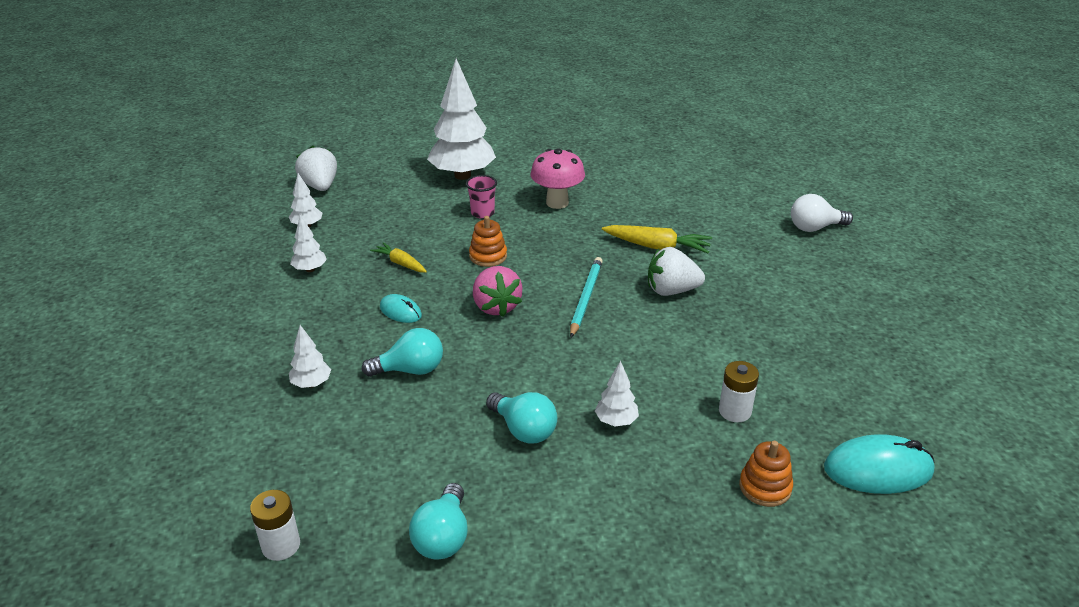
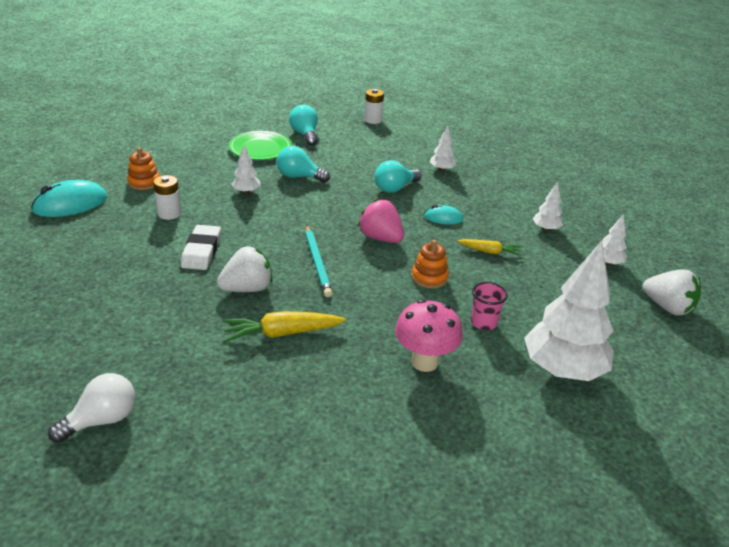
camera: 150 degrees right, 0 degrees up
none -> white eraser [181,225,221,270]
none -> green plate [229,131,292,160]

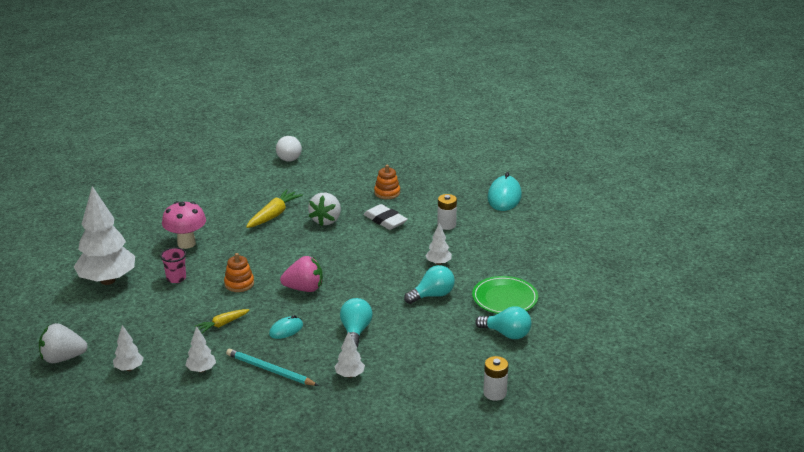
camera: 135 degrees right, 5 degrees down
orange stacking toy [127,147,160,190] -> orange stacking toy moved to [374,165,400,199]
turquoise pencil [305,225,332,297] -> turquoise pencil moved to [226,349,319,386]

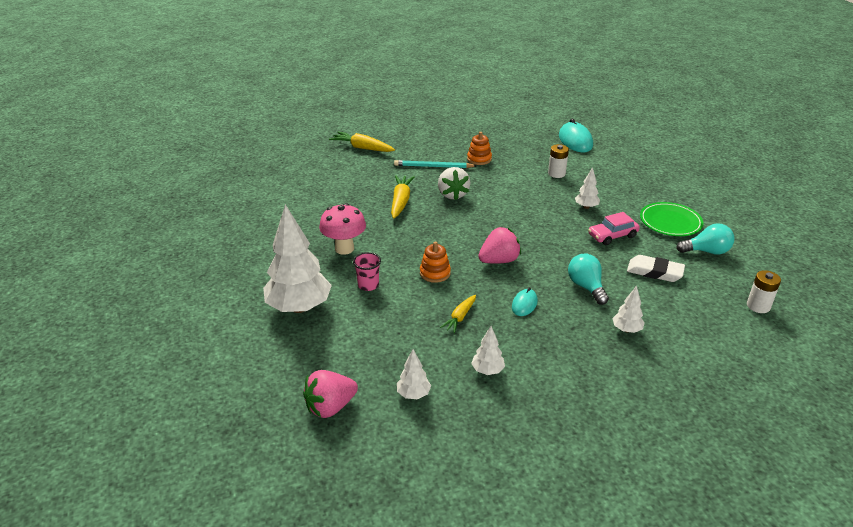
camera: 25 degrees left, 5 degrees up
white strawberry [39,323,88,363] -> pink strawberry [303,370,358,418]
turquoise pencil [226,349,319,386] -> turquoise pencil moved to [394,160,477,168]
white light bulb [276,136,302,162] -> yellow carrot [329,132,395,152]
white eraser [363,204,408,230] -> white eraser moved to [627,255,685,282]
turquoise light bulb [404,265,455,304] -> pink car [588,212,640,245]

